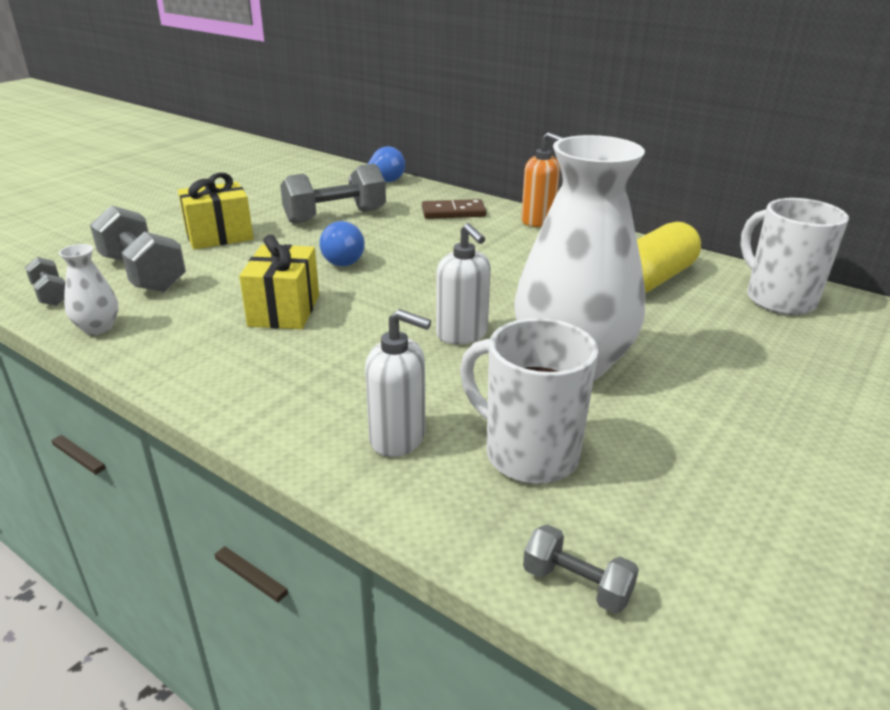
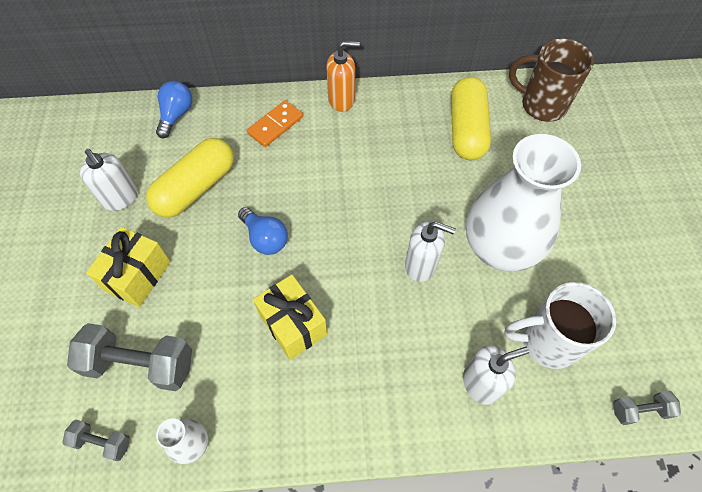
camera: 40 degrees left, 30 degrees up
grey dumbbell [280,164,386,224] -> yellow capsule [146,138,234,217]
brown domino [422,199,487,219] -> orange domino [247,100,303,147]
white mug [740,198,849,315] -> brown mug [509,38,594,122]
none -> white soap dispenser [80,149,137,211]

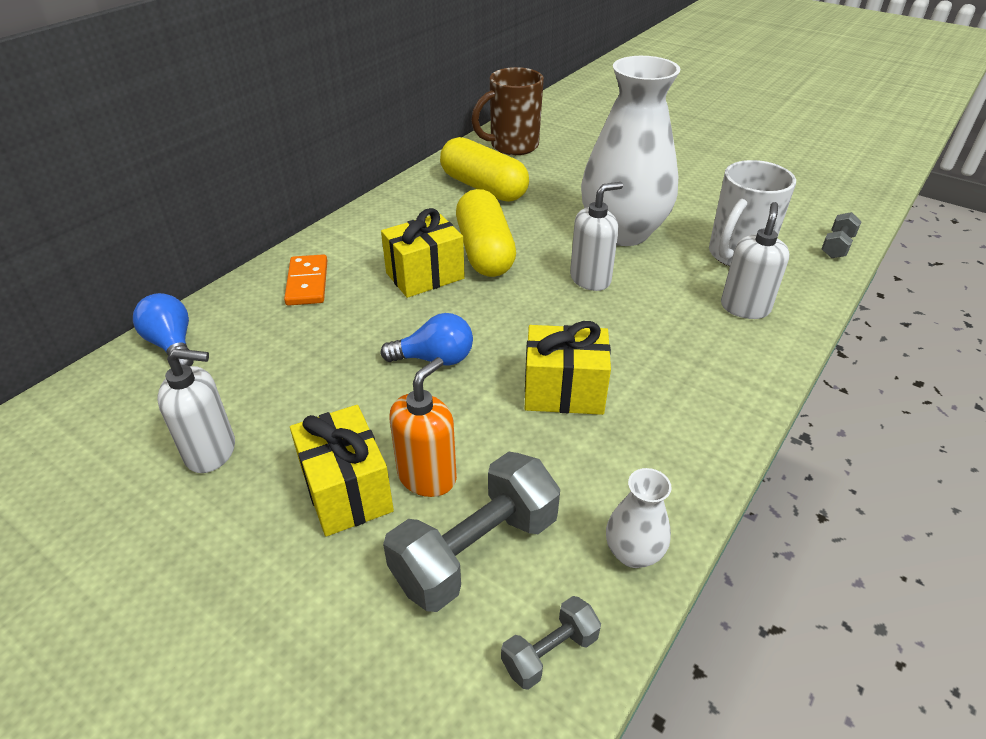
camera: 50 degrees left, 20 degrees down
yellow capsule [146,138,234,217] -> yellow capsule moved to [456,189,516,277]
orange soap dispenser [326,41,360,112] -> orange soap dispenser moved to [389,357,457,497]
none -> yellow gift [381,208,465,298]

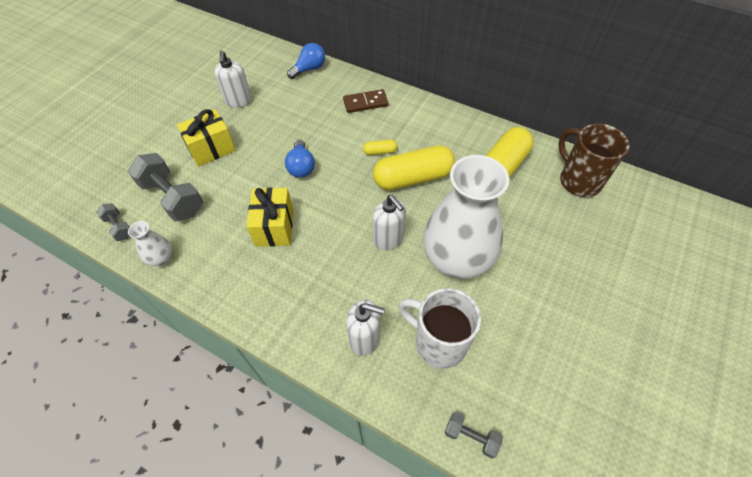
camera: 85 degrees right, 15 degrees up
orange domino [284,254,327,306] -> brown domino [343,89,389,113]
yellow gift [381,208,465,298] -> yellow capsule [363,140,397,155]
orange soap dispenser [389,357,457,497] -> none

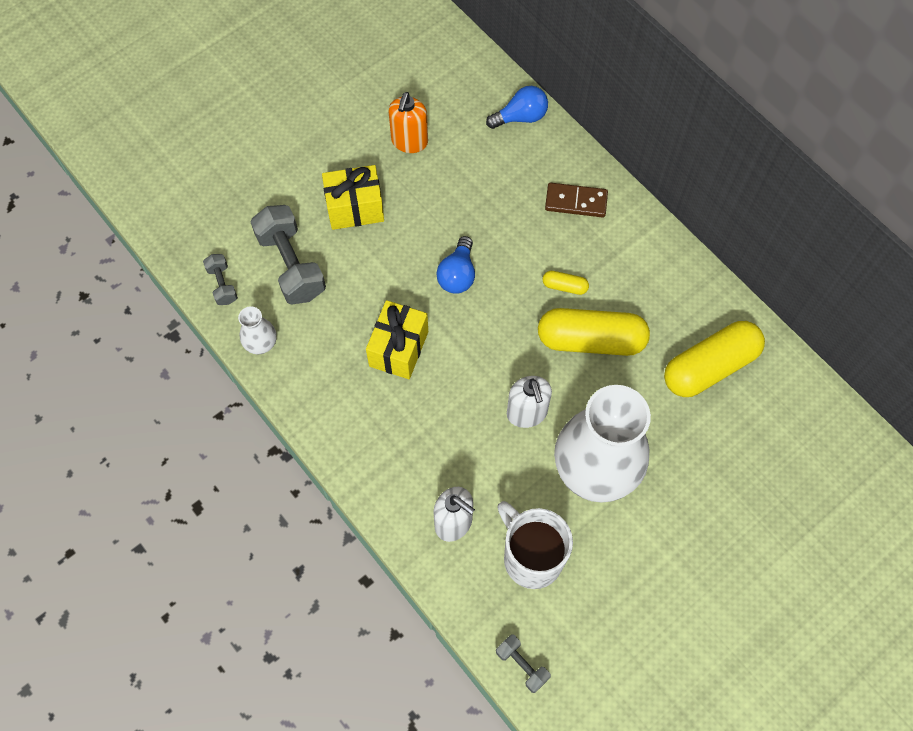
camera: 20 degrees right, 10 degrees up
white soap dispenser [214,50,252,108] -> orange soap dispenser [388,92,428,153]
brown mug [558,124,630,197] -> none

